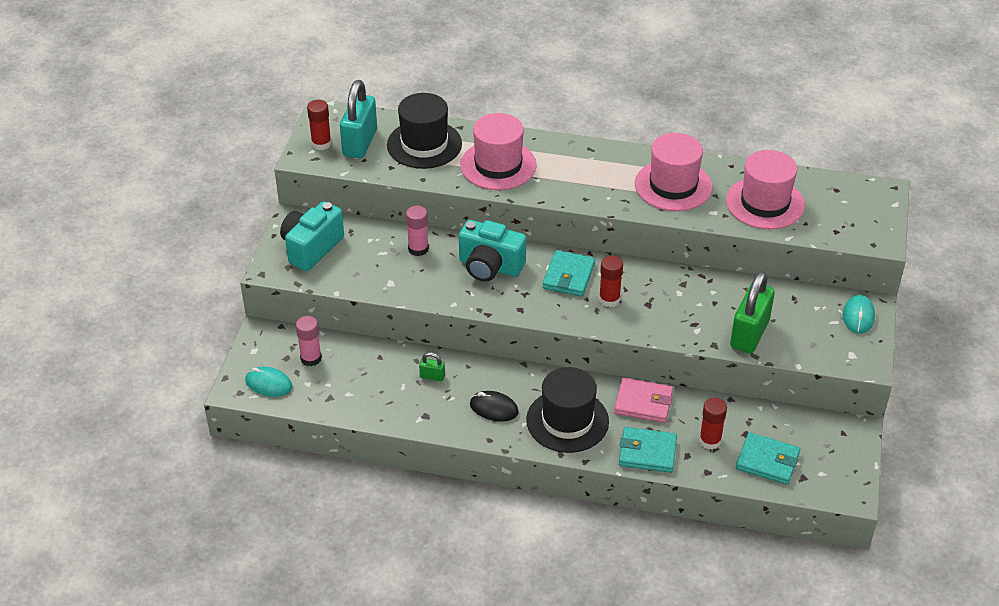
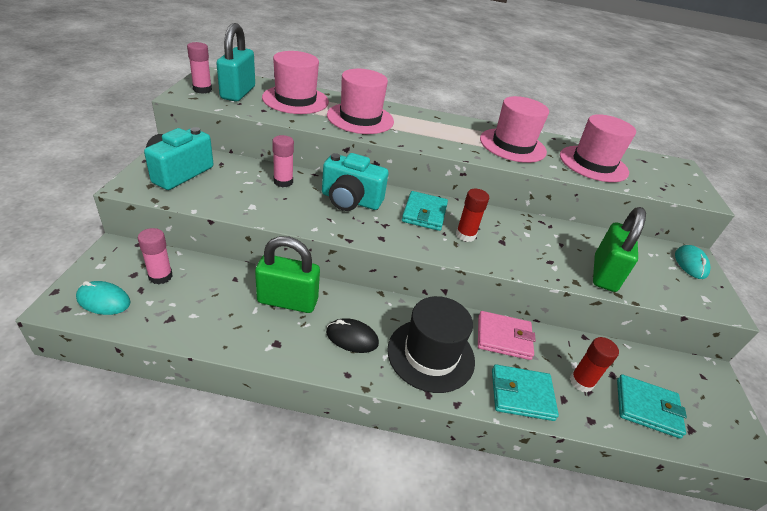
camera: 10 degrees left, 5 degrees down
red glue stick [307,100,332,150] -> pink glue stick [187,42,212,94]
black hat [387,93,462,169] -> pink hat [262,51,329,114]
green padlock [419,352,445,381] -> green padlock [255,236,320,313], size x2.27

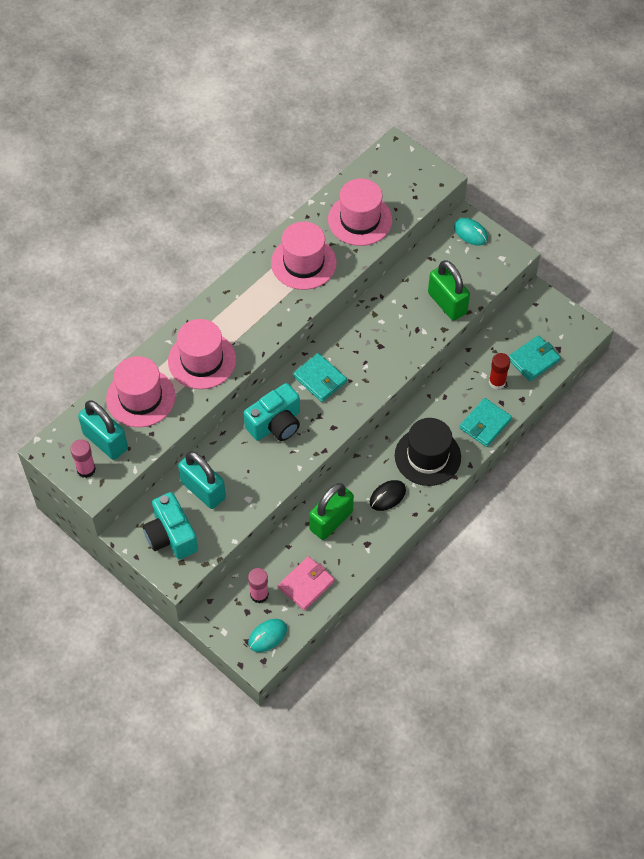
camera: 50 degrees left, 20 degrees up
pink glue stick [272,135,294,187] -> none
red glue stick [456,189,489,242] -> none
pink wallet [478,311,536,360] -> pink wallet moved to [278,556,335,611]
none -> turquoise padlock [178,451,226,509]

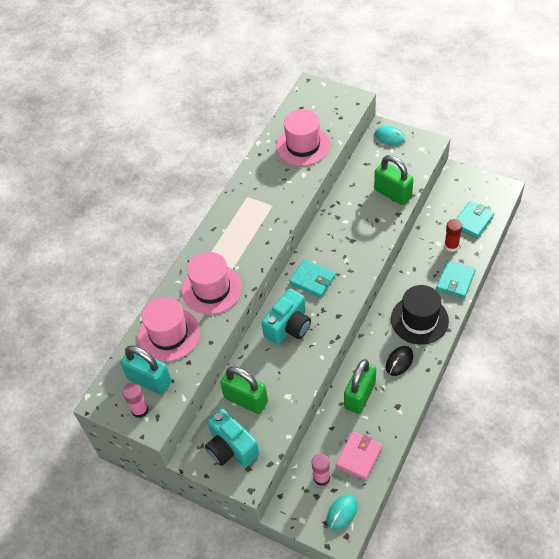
camera: 10 degrees left, 5 degrees down
turquoise padlock [178,451,226,509] -> green padlock [220,366,268,414]
pink hat [271,221,337,290] -> none

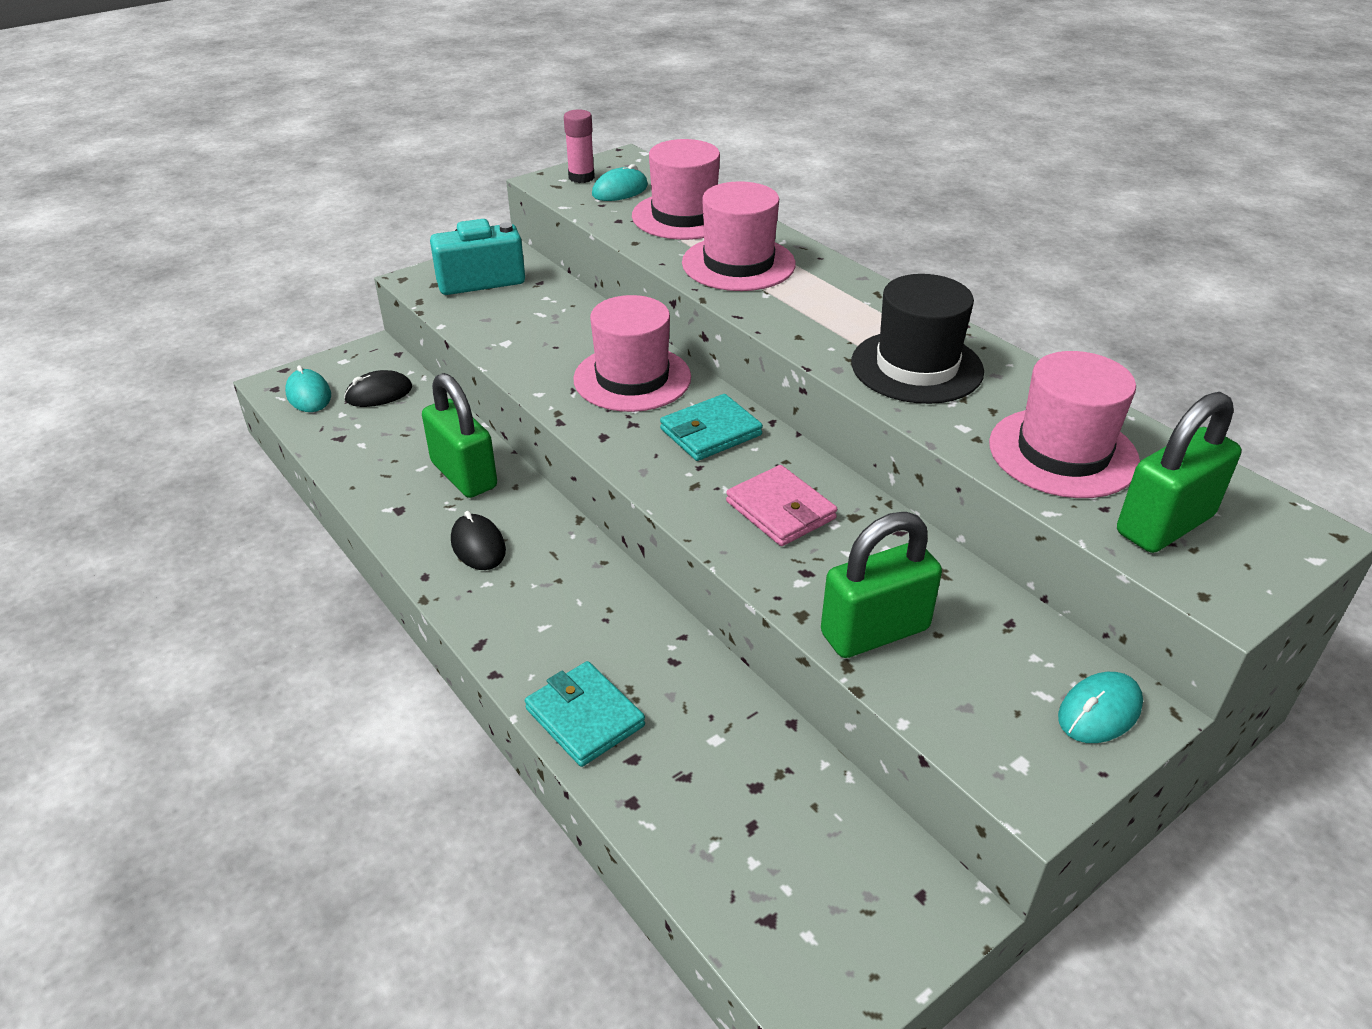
camera: 110 degrees right, 15 degrees down
turquoise padlock [121,345,172,395] -> turquoise mouse [592,164,648,201]
green padlock [220,366,268,414] -> green padlock moved to [1117,392,1241,553]
turquoise camera [261,288,311,345] -> pink hat [573,295,691,412]
pink glue stick [312,454,330,486] -> black mouse [344,370,412,407]
pink wallet [336,431,382,480] -> pink wallet moved to [726,465,837,546]
black hat [391,285,449,345] -> black hat moved to [851,274,984,404]
red glue stick [444,219,462,252] -> none
turquoise wallet [456,201,494,238] -> none

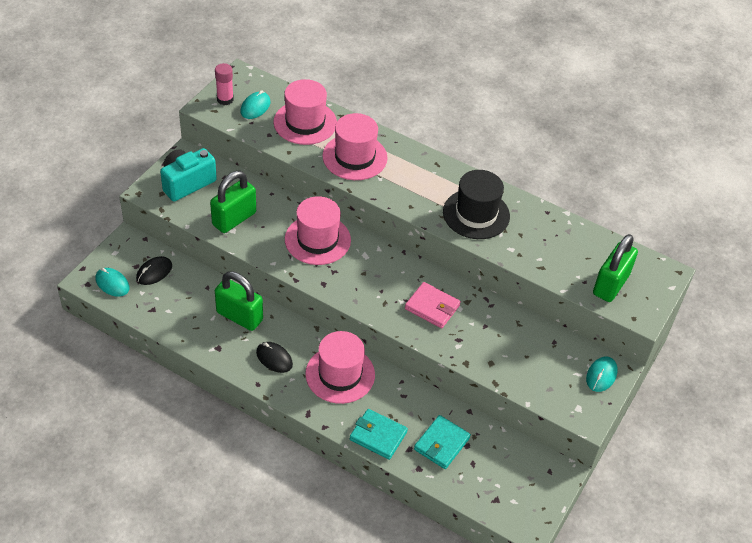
camera: 25 degrees left, 10 degrees up
turquoise wallet [660,394,763,461] -> turquoise wallet moved to [414,415,471,469]
green padlock [821,512,942,658] -> green padlock moved to [210,171,256,233]
pink hat [989,351,1140,498] -> pink hat moved to [305,331,375,404]

